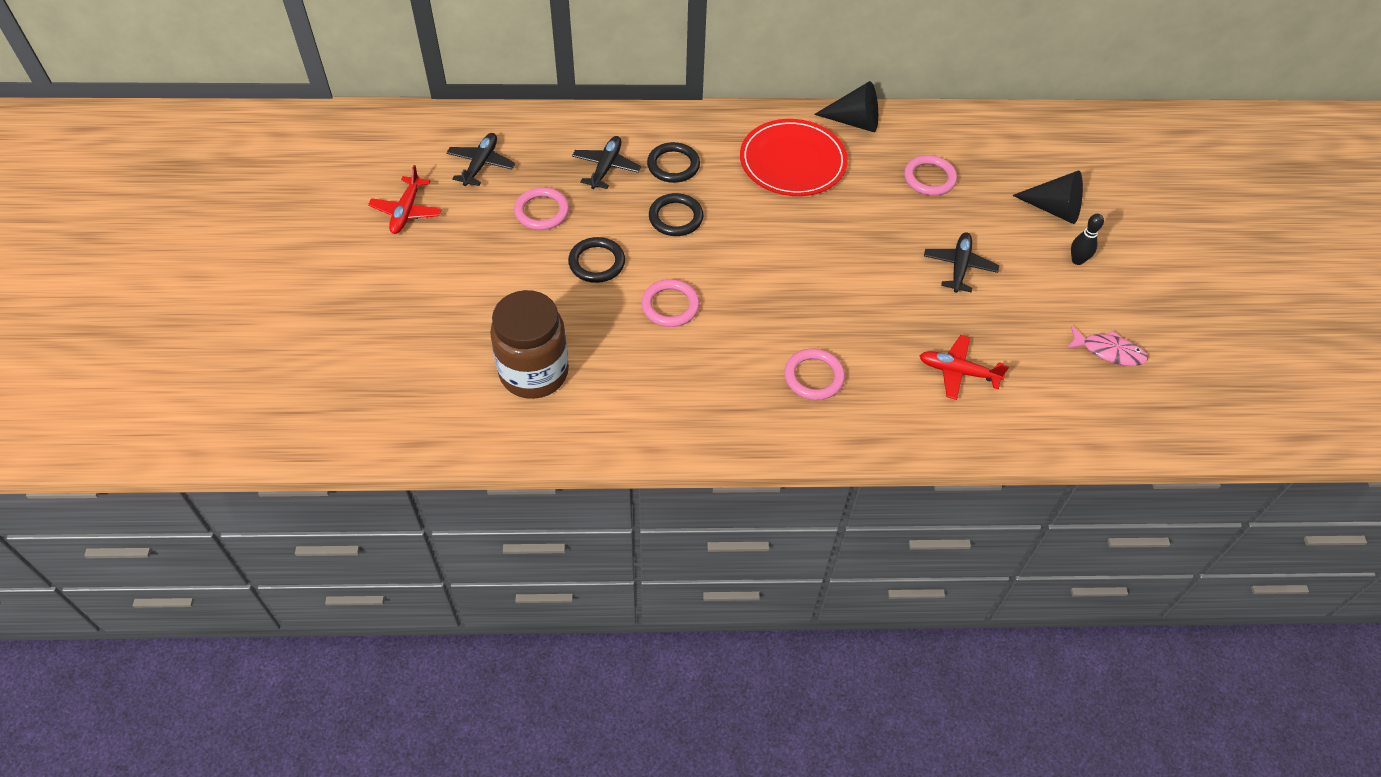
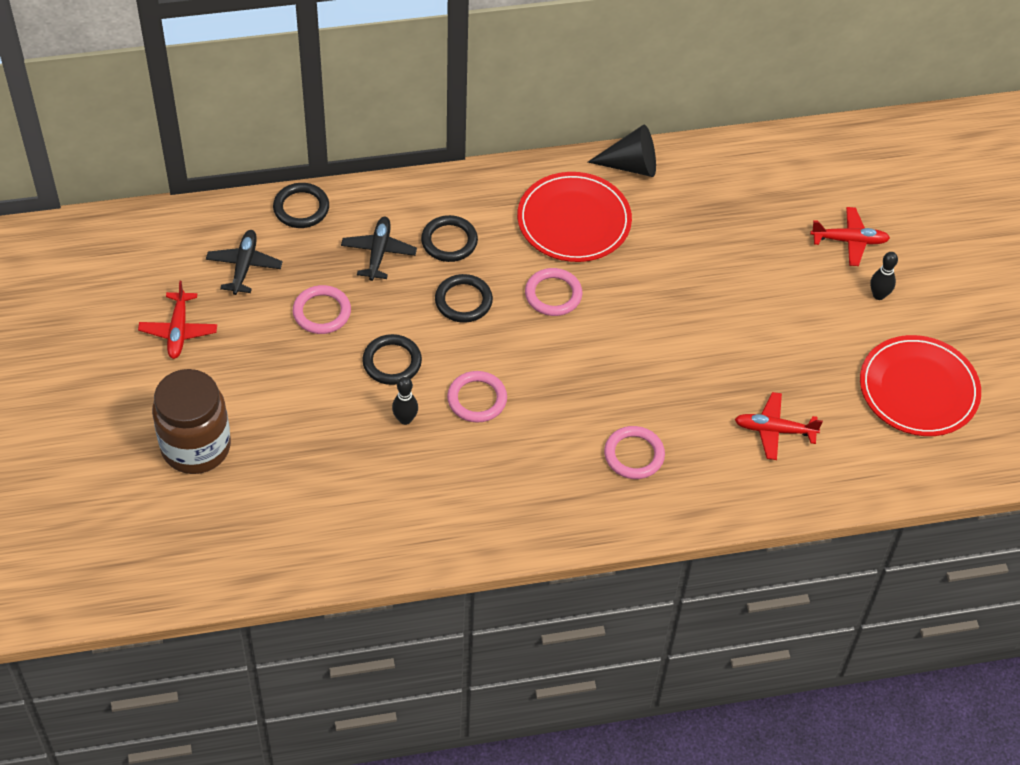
camera: 10 degrees left, 0 degrees up
brown jar [490,290,569,399] -> brown jar moved to [152,369,231,474]
pink ring [904,155,957,196] -> pink ring moved to [525,268,582,316]
black plane [924,232,999,293] -> none
black cone [1012,171,1083,224] -> red plane [810,207,890,266]
pink fish [1066,326,1148,366] -> red plate [860,335,981,436]
none -> black ring [273,183,329,228]
none -> black bowling pin [392,377,418,425]

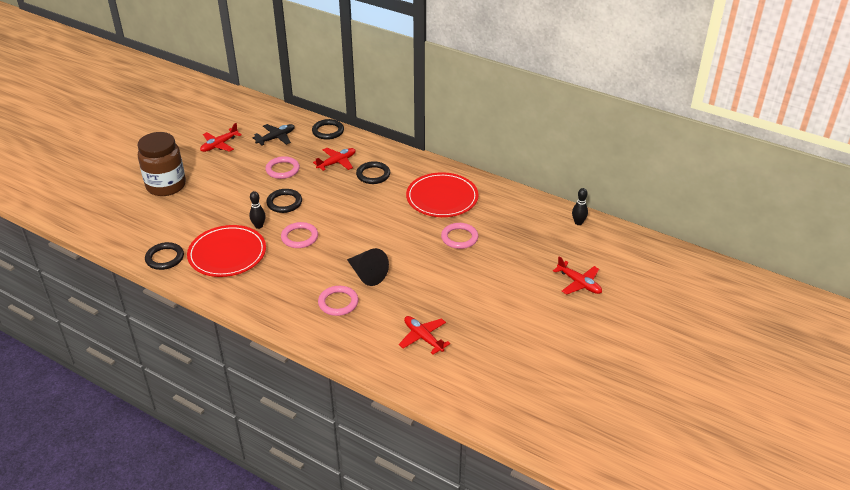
camera: 45 degrees right, 15 degrees down
black plane [341,217,417,281] -> red plane [313,148,355,171]
black ring [435,274,493,323] -> black ring moved to [145,242,184,270]
pink ring [525,268,582,316] -> pink ring moved to [441,223,478,249]
black cone [588,124,656,177] -> black cone moved to [347,248,389,286]
red plate [860,335,981,436] -> red plate moved to [187,225,266,277]
black bowling pin [870,252,898,300] -> black bowling pin moved to [572,188,588,225]

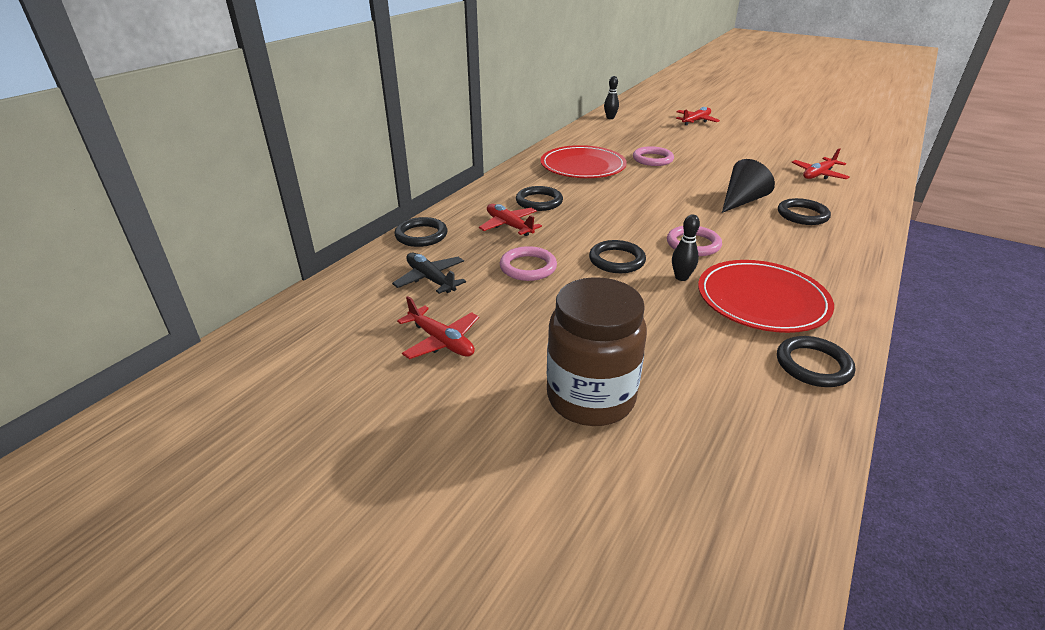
camera: 90 degrees left, 5 degrees down
pink ring [318,286,358,316] -> black ring [778,198,831,225]

